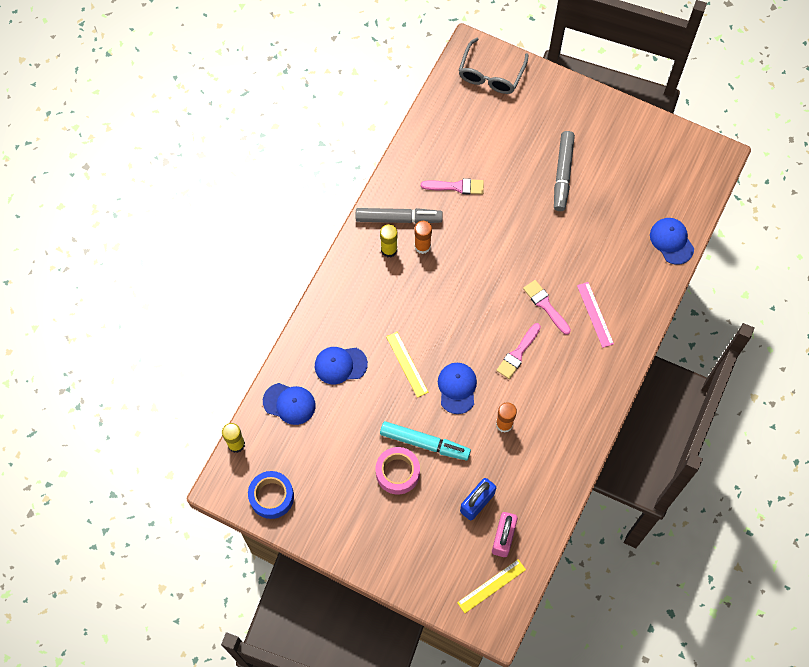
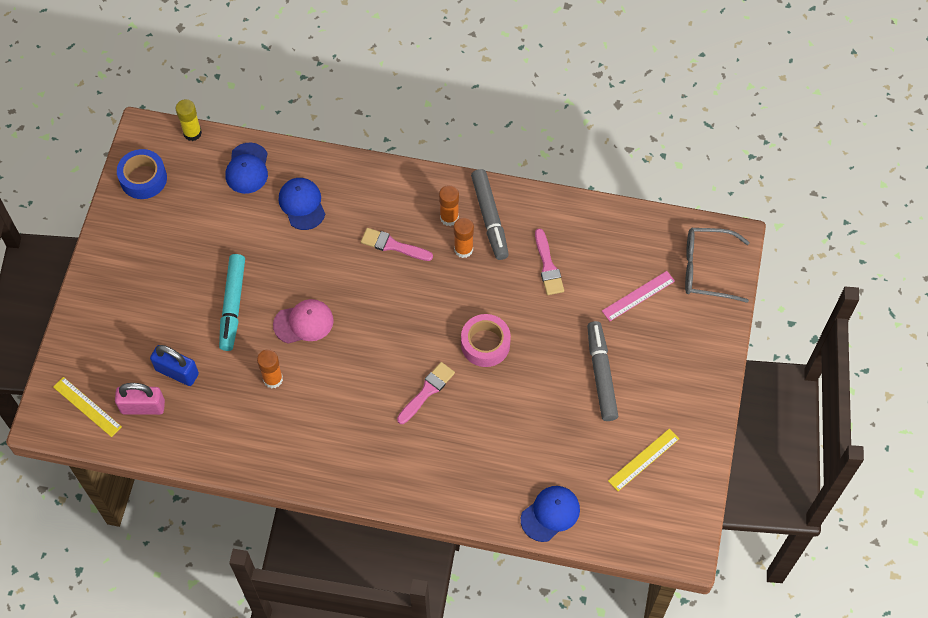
camera: 75 degrees right, 5 degrees down
pink tape [376,447,420,495] -> pink tape moved to [461,314,511,367]
yellow glue stick [380,224,398,257] -> orange glue stick [439,185,459,226]
yellow ruler [386,332,428,398] -> yellow ruler moved to [608,429,679,491]
blue cap [438,363,477,414] -> pink cap [273,299,334,344]
pink brush [496,323,541,379] -> pink brush moved to [361,228,433,261]
grey marker [554,131,575,211] -> grey marker turned 90 degrees clockwise [587,321,618,421]
pink ruler [577,282,614,348] -> pink ruler moved to [602,271,675,321]

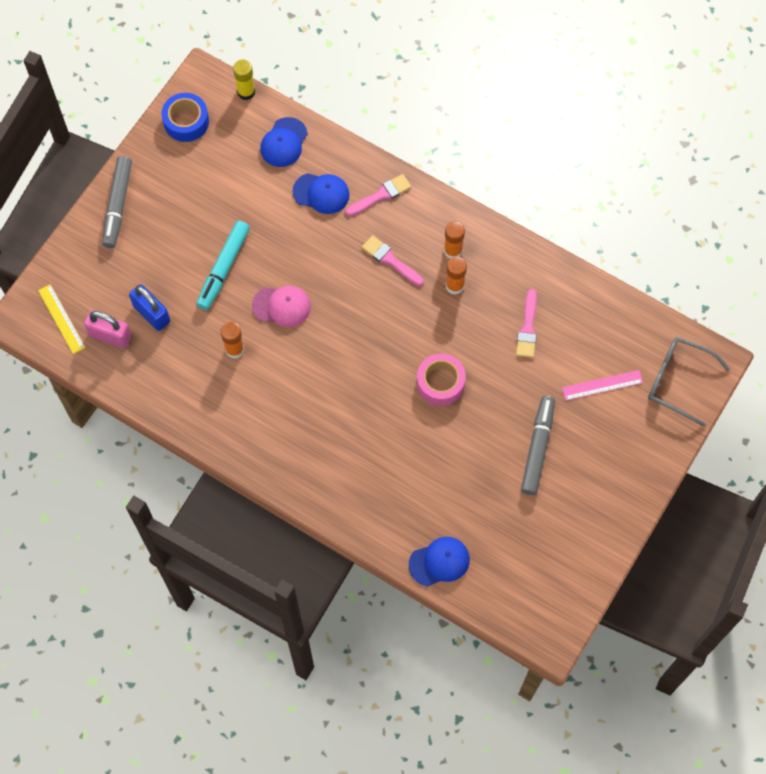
camera: 20 degrees right, 5 degrees up
blue cap [278,178,325,230] -> blue cap turned 105 degrees clockwise [293,173,350,214]
pink brush [397,362,455,424] -> pink brush moved to [345,174,411,217]
grey marker [471,169,509,260] -> grey marker moved to [102,156,132,248]
yellow ruler [608,429,679,491] -> none

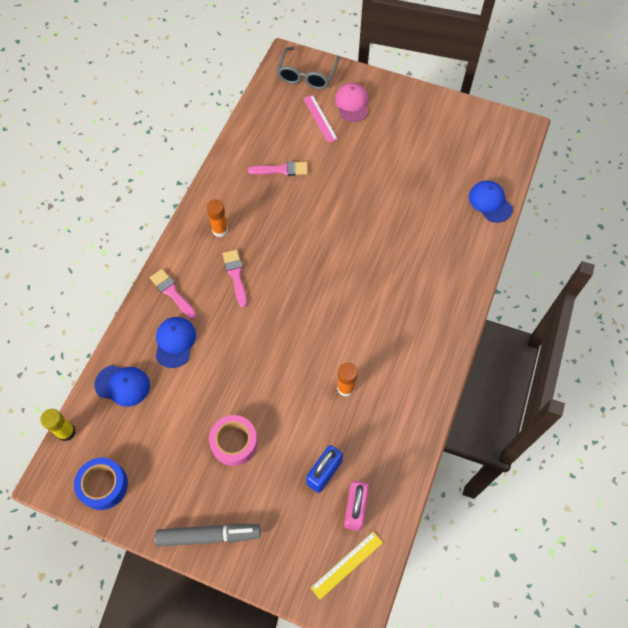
camera: 100 degrees left, 5 degrees down
turquoise marker [196,221,250,310] -> none
pink cap [252,286,311,327] -> pink cap moved to [335,83,368,122]
pink brush [362,235,424,286] -> pink brush turned 135 degrees clockwise [223,250,247,308]
pink tape [417,354,466,406] -> pink tape moved to [209,415,258,466]
orange glue stick [446,257,467,295] -> none
grey marker [521,396,555,495] -> none

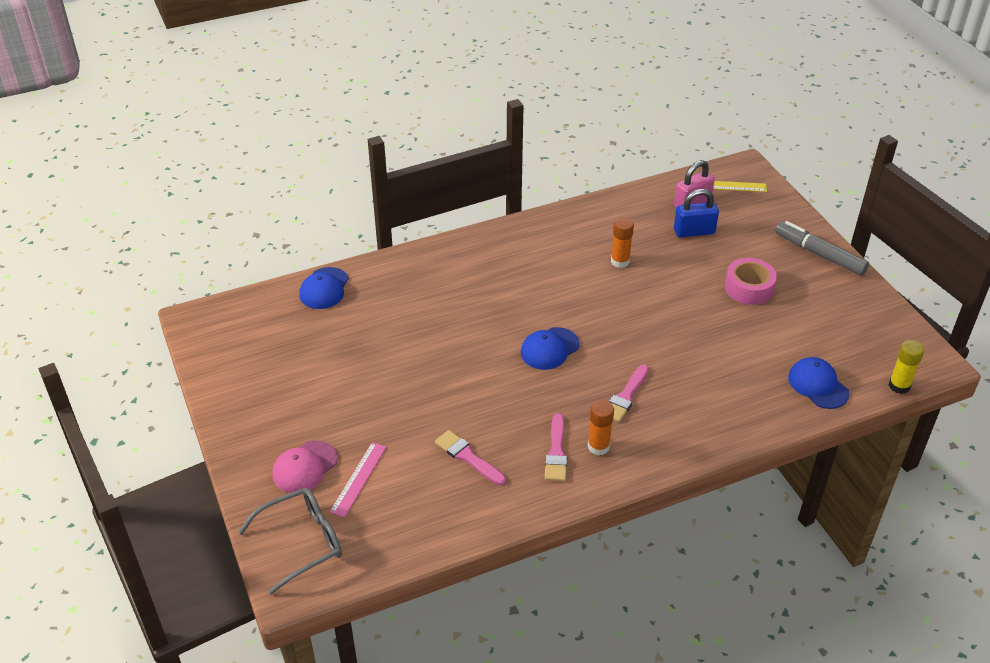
camera: 135 degrees left, 20 degrees down
blue tape [74,458,128,510] -> none
pink brush [150,269,196,319] -> pink brush moved to [545,413,567,481]
blue cap [156,317,196,368] -> blue cap moved to [521,327,580,370]

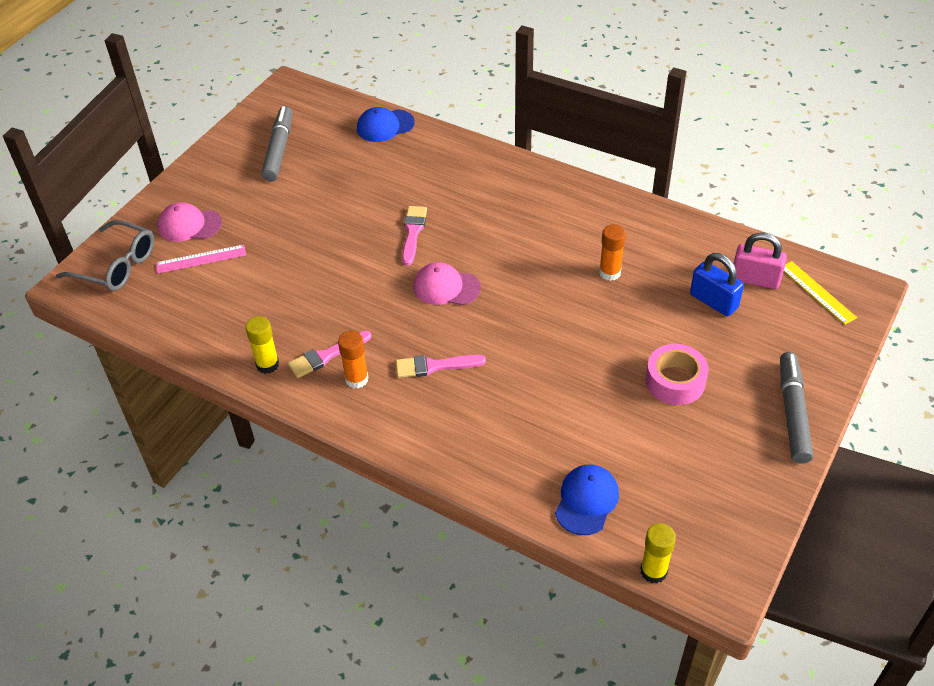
camera: 55 degrees right, 5 degrees up
pink brush [435,430,506,485] -> pink brush moved to [402,206,427,266]
blue cap [521,327,580,370] -> pink cap [413,262,481,305]
none -> yellow glue stick [245,316,279,374]
none -> grey marker [261,106,293,182]

